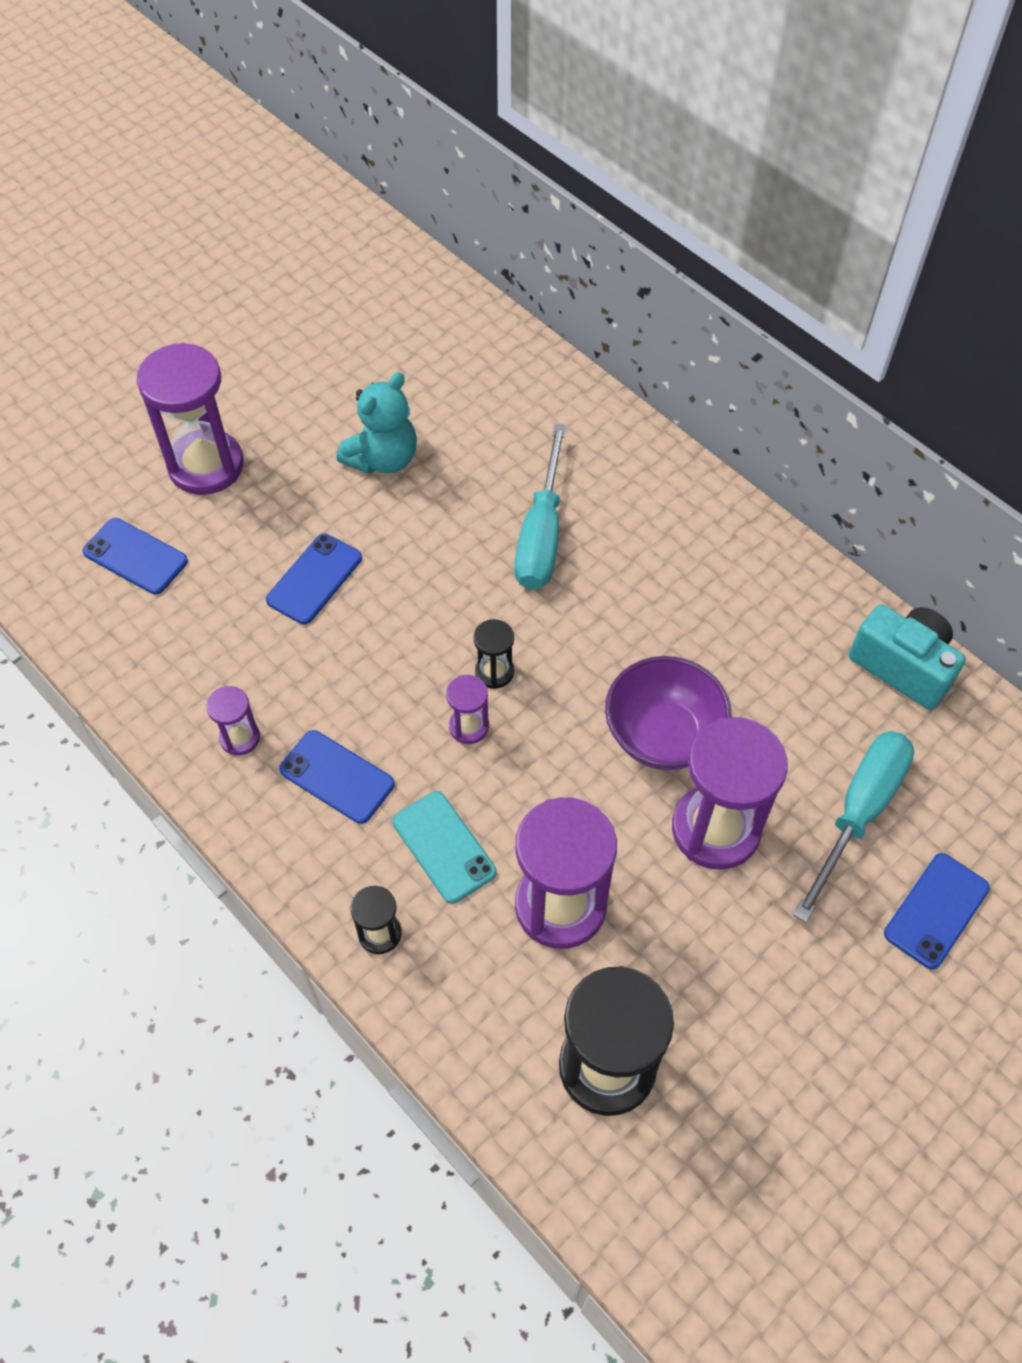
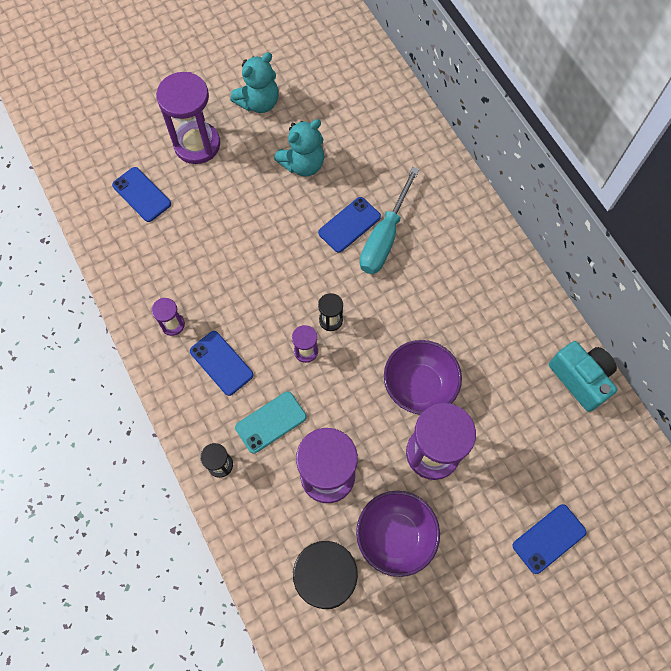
camera: 15 degrees right, 10 degrees up
blue phone [266,534,362,624] -> blue phone moved to [318,197,381,253]
turquoise phone [392,791,496,904] -> turquoise phone turned 75 degrees clockwise [235,391,307,454]
turquoise screwdriver [793,731,914,922] -> none
none -> turquoise teddy bear [230,52,279,113]
none -> purple bowl [356,491,440,577]

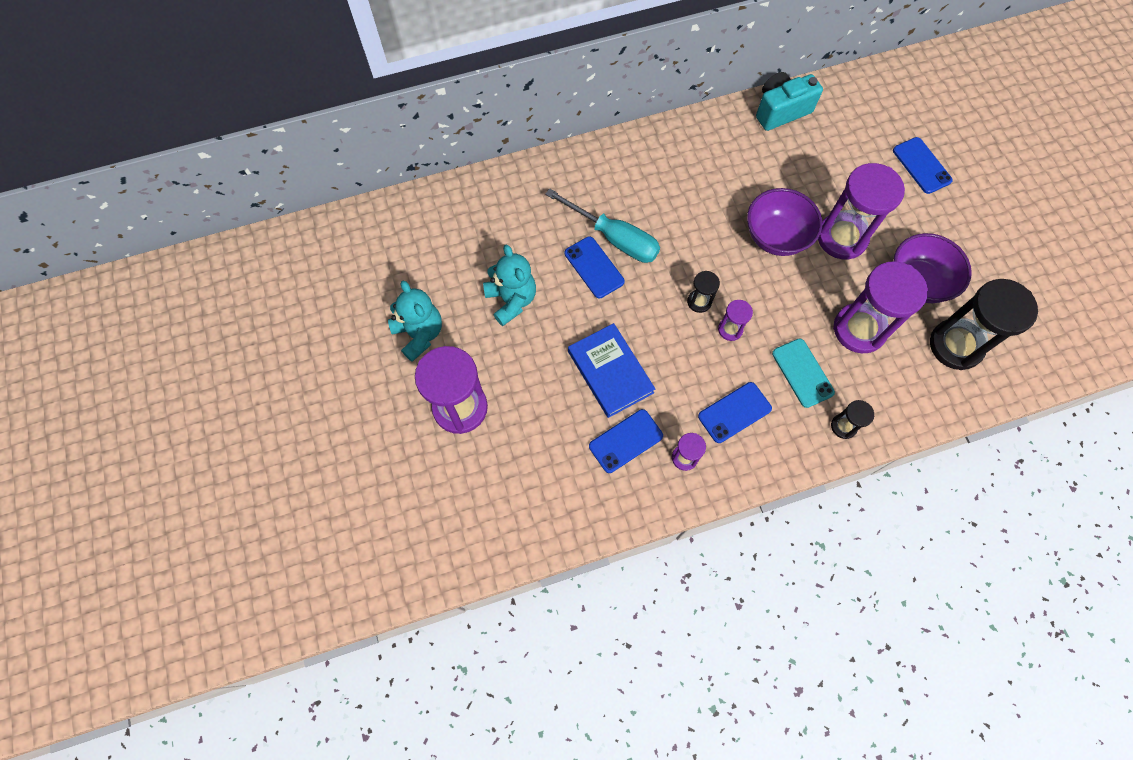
camera: 80 degrees left, 0 degrees up
blue phone [112,167,171,222] -> blue phone moved to [589,409,663,473]
none -> blue book [568,323,655,418]

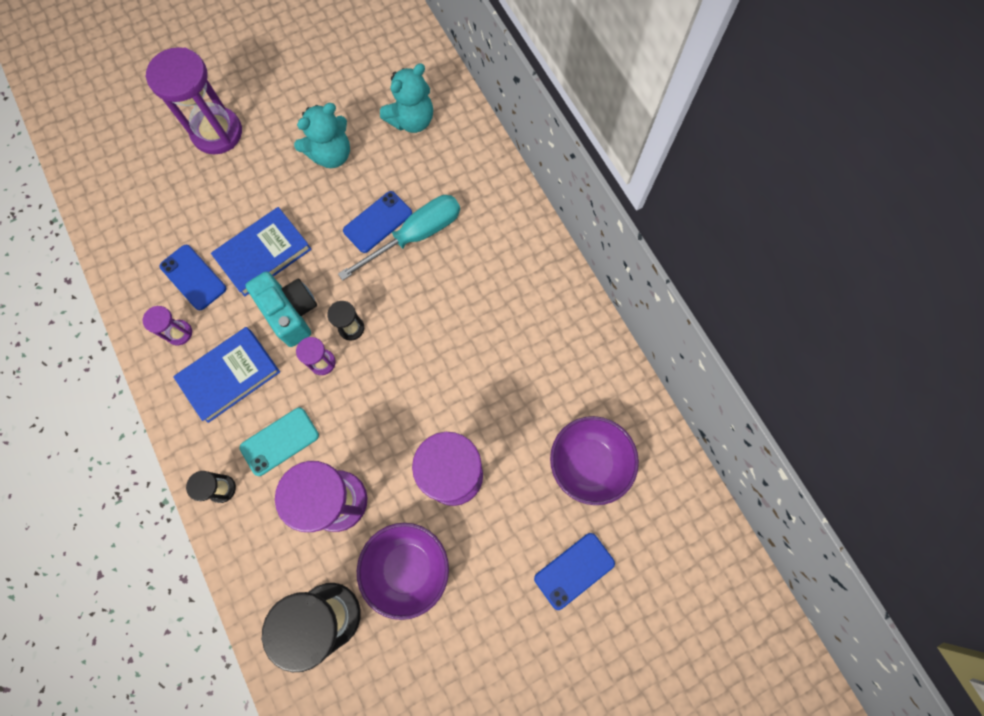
camera: 80 degrees right, 5 degrees up
turquoise teddy bear [388,281,442,362] -> turquoise teddy bear moved to [380,63,433,133]
turquoise screwdriver [545,189,660,263] -> turquoise screwdriver turned 150 degrees counterclockwise [338,195,460,281]
blue phone [698,382,772,443] -> blue book [173,327,280,423]
purple bowl [747,188,822,256] -> purple bowl moved to [550,416,639,505]
turquoise camera [756,72,823,131] -> turquoise camera moved to [245,271,317,347]

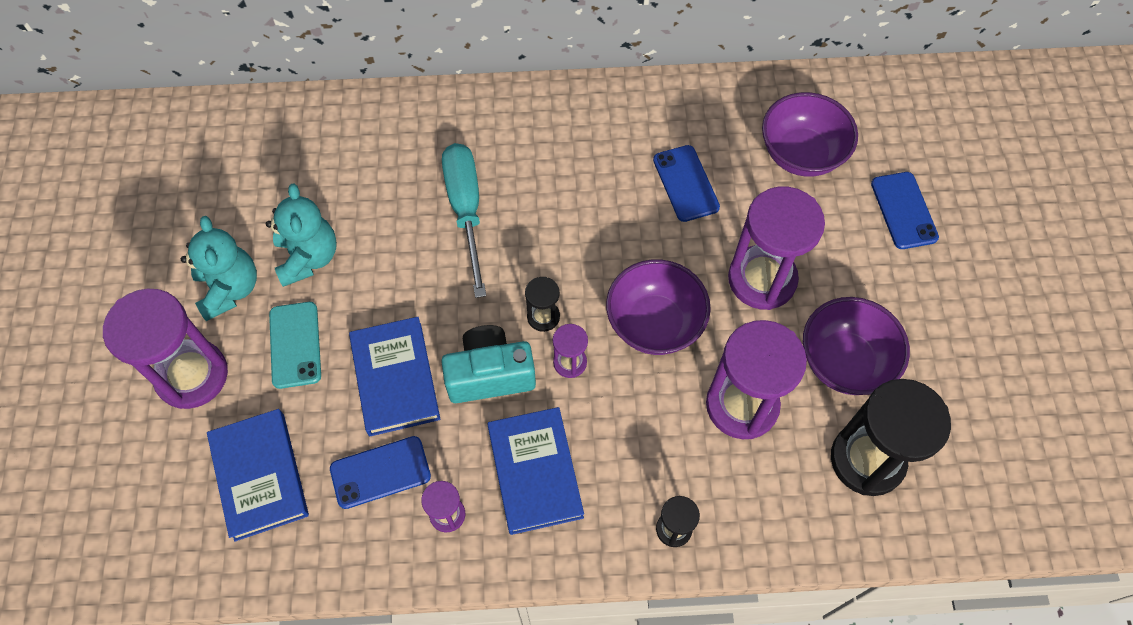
camera: 65 degrees left, 10 degrees down
turquoise phone [240,408,319,476] -> turquoise phone moved to [269,302,321,389]
blue phone [343,191,412,253] -> blue phone moved to [653,145,720,222]
turquoise teddy bear [380,63,433,133] -> turquoise teddy bear moved to [181,216,257,321]
none -> blue book [207,409,309,542]
none -> purple bowl [606,259,711,355]

